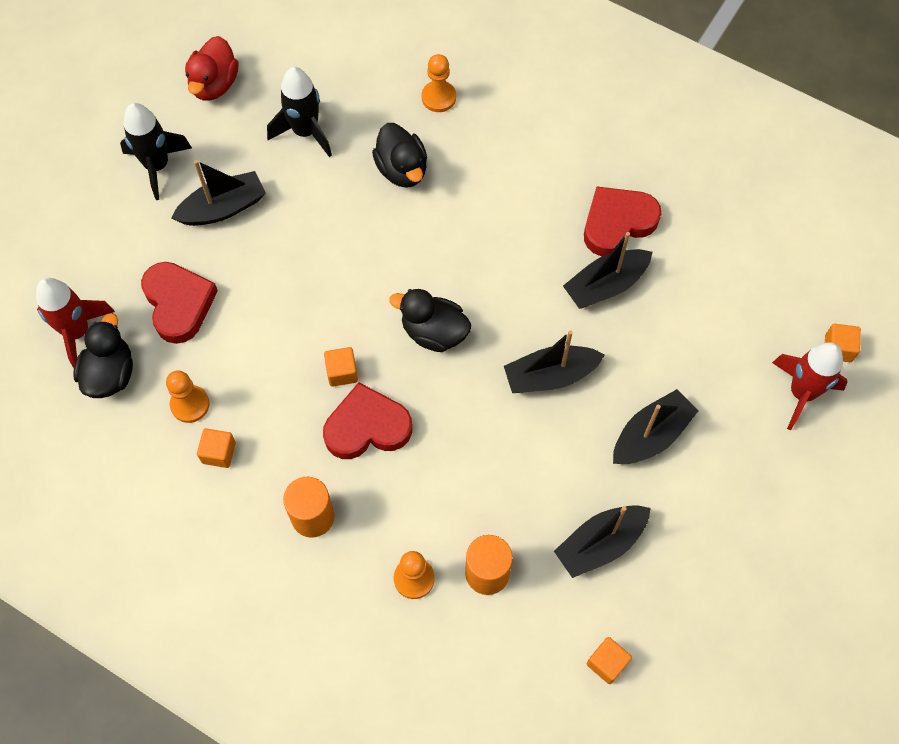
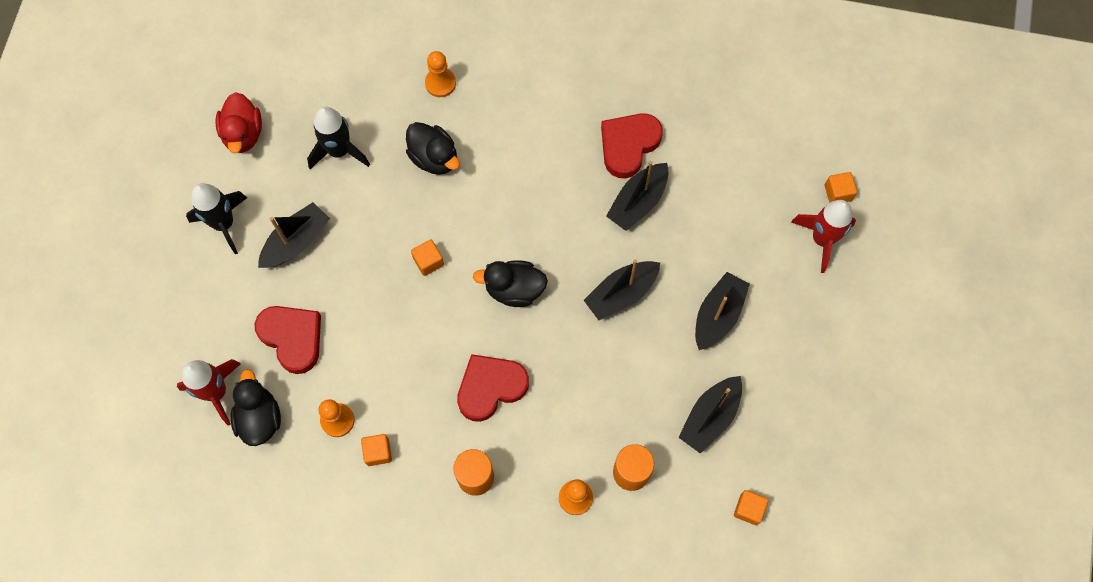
camera: 20 degrees left, 5 degrees up
orange cube [324,347,358,387] -> orange cube moved to [411,240,444,276]

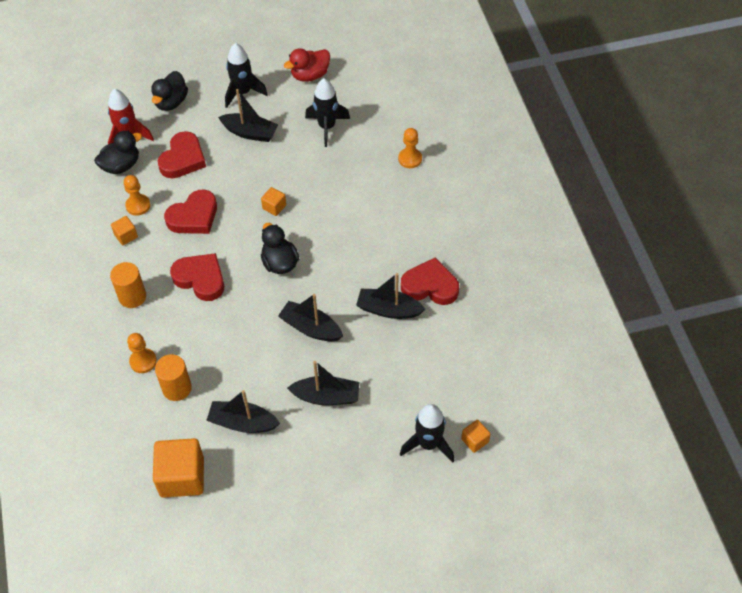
camera: 65 degrees right, 15 degrees down
black duck [406,122,460,175] -> black duck moved to [151,71,188,111]
orange cube [734,490,769,525] -> orange cube [153,438,204,498], size x2.07
red rocket [791,200,856,273] -> black rocket [400,404,455,462]
none -> red heart [164,190,217,234]

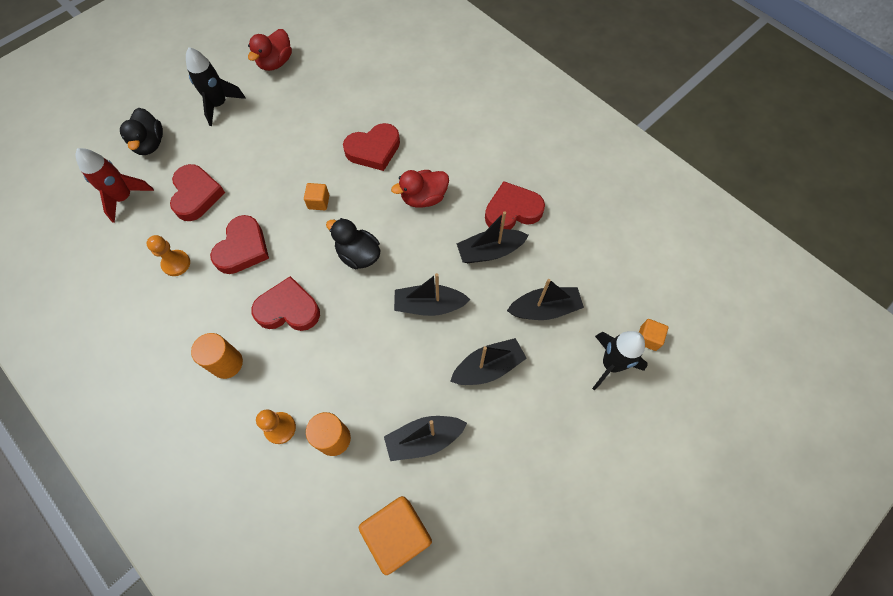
camera: 30 degrees left, 10 degrees up
black duck [94,131,142,174] -> none
orange cube [111,216,138,245] -> none
black boat [218,89,279,142] -> black boat moved to [507,279,584,320]
black rocket [305,78,350,147] -> none
orange pawn [398,128,422,168] -> none
none -> red heart [343,123,400,171]
none -> red duck [391,170,449,208]

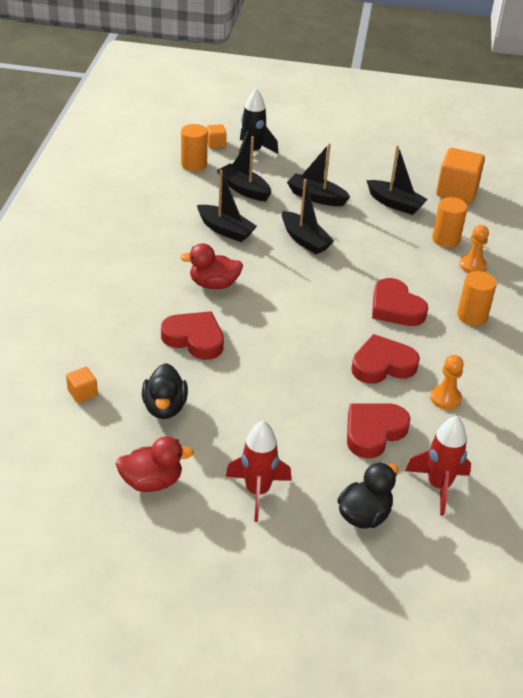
camera: 130 degrees left, 25 degrees down
black rocket [186,47,246,126] -> red rocket [226,421,292,522]
orange cube [304,183,329,210] -> orange cube moved to [66,367,98,403]
black duck [326,218,380,270] -> black duck moved to [142,363,188,419]
red duck [391,170,449,208] -> red duck turned 150 degrees clockwise [180,243,243,289]
red heart [485,181,545,229] -> none
none -> orange cylinder [181,124,208,171]

